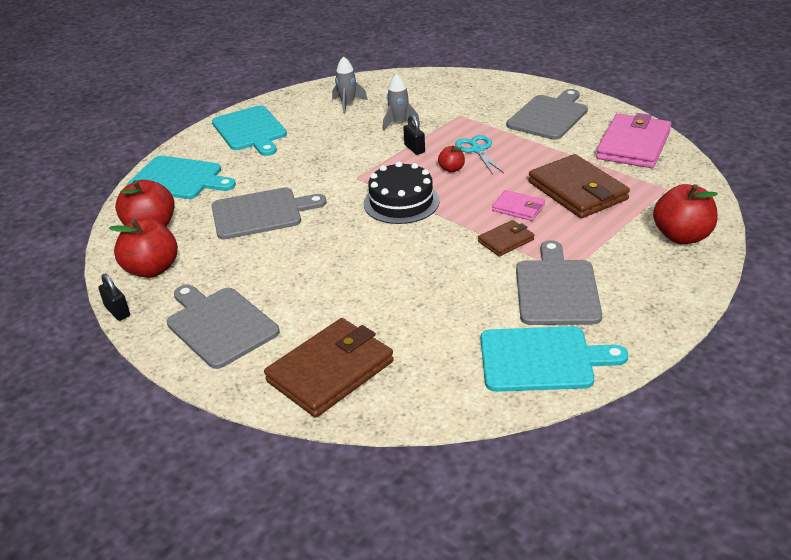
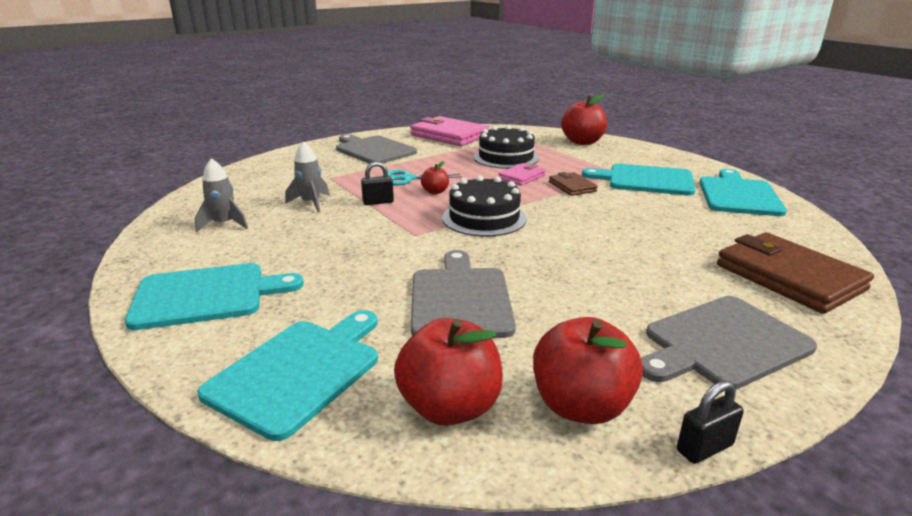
camera: 80 degrees left, 10 degrees down
grey cutting board [516,240,602,325] -> turquoise cutting board [582,164,696,196]
brown wallet [528,154,630,218] -> black cake [473,125,539,169]

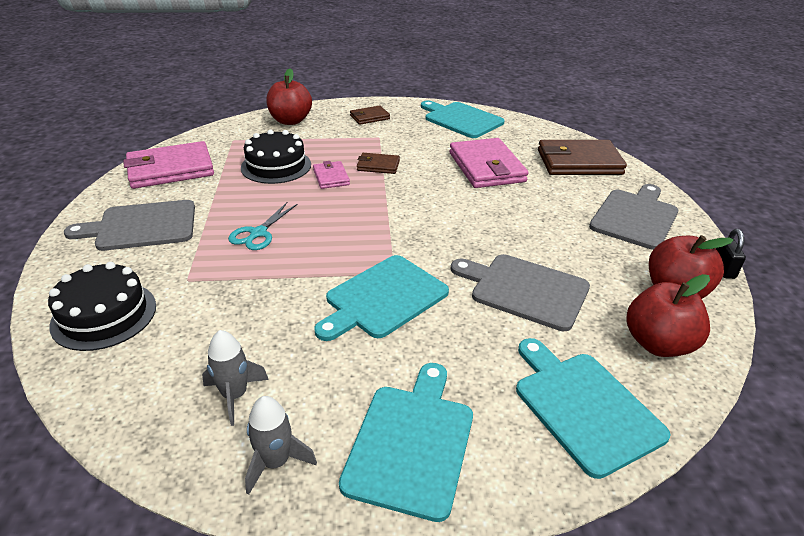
camera: 60 degrees left, 10 degrees up
grey rocket [285,141,329,213] -> grey rocket moved to [245,396,317,495]
black padlock [361,162,394,205] -> none
red apple [421,161,449,194] -> none
black cake [442,175,527,237] -> black cake moved to [48,262,156,351]
turquoise cutting board [582,164,696,196] -> turquoise cutting board moved to [314,255,449,341]
grey cutting board [641,296,817,390] -> grey cutting board turned 150 degrees counterclockwise [589,184,678,250]
none -> brown wallet [350,105,390,125]
none -> pink wallet [449,138,528,188]

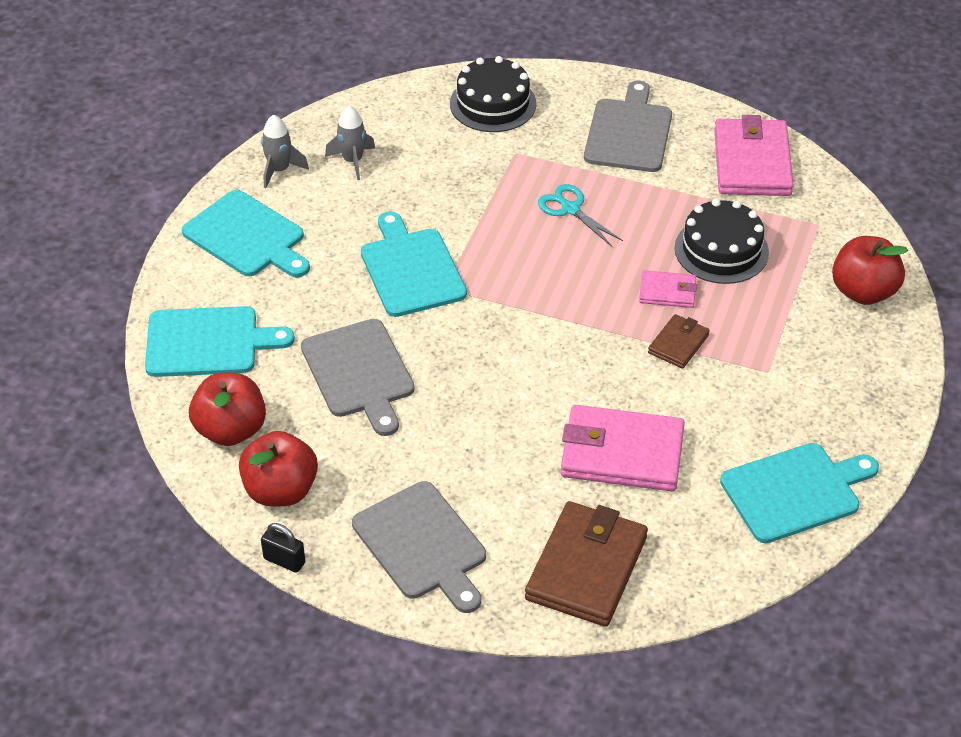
camera: 115 degrees right, 10 degrees up
brown wallet [350,105,390,125] -> none
grey cutting board [451,254,590,331] -> grey cutting board turned 105 degrees clockwise [301,319,415,436]

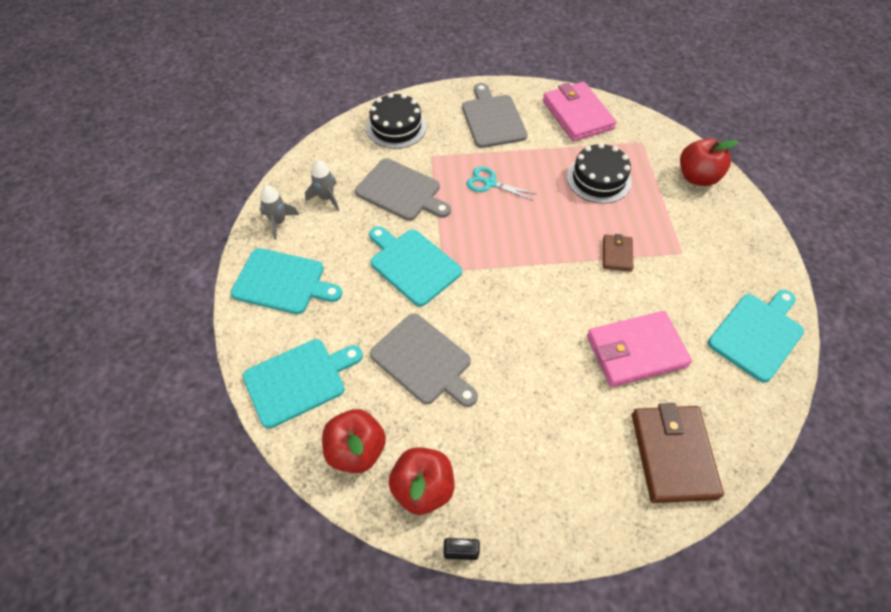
camera: 25 degrees left, 10 degrees up
grey cutting board [352,481,486,613] -> grey cutting board moved to [355,158,451,221]
pink wallet [639,270,697,308] -> none

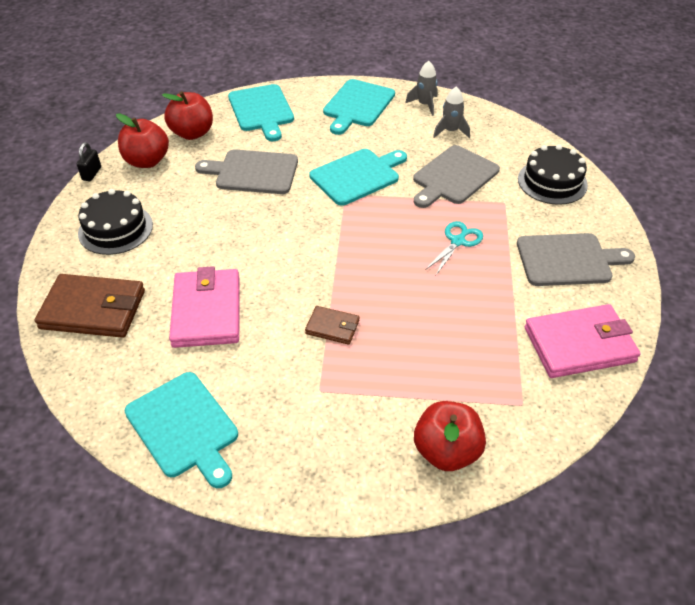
camera: 100 degrees right, 10 degrees down
grey cutting board [370,313,478,407] -> grey cutting board turned 45 degrees clockwise [195,149,298,194]
black cake [567,143,632,204] -> black cake moved to [78,189,153,255]

